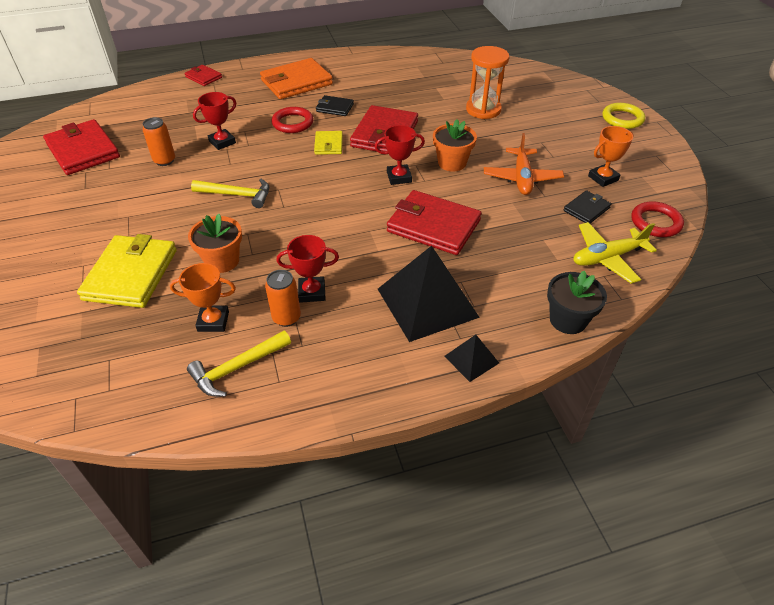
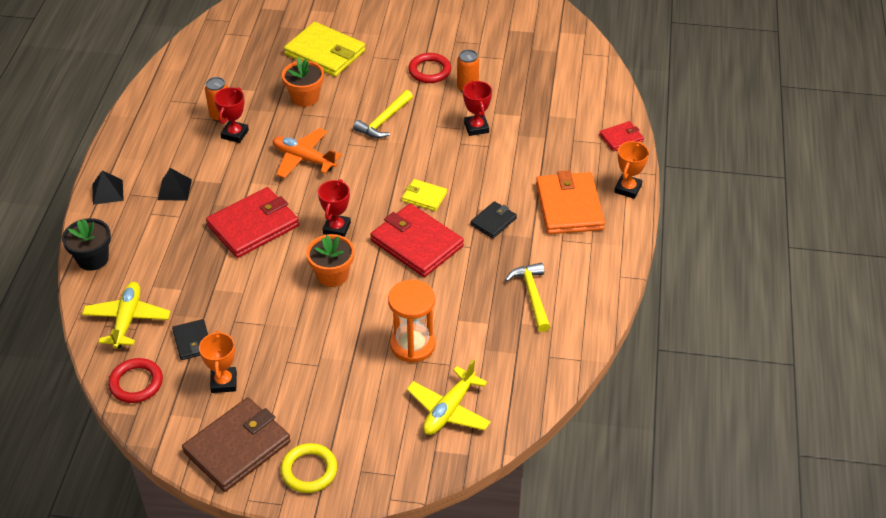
camera: 115 degrees right, 0 degrees up
red wallet [43,119,120,175] -> none
orange trophy [170,263,236,332] -> orange trophy moved to [614,141,649,199]
yellow hammer [187,331,291,397] -> yellow hammer moved to [505,262,550,332]
red ring [271,107,314,133] -> red ring moved to [408,53,451,83]
black pyramid [378,246,480,342] -> black pyramid [158,168,192,201], size x0.47
orange plane [484,133,564,195] -> orange plane moved to [273,128,342,178]
none -> brown wallet [182,397,291,492]
none -> yellow plane [407,359,491,435]

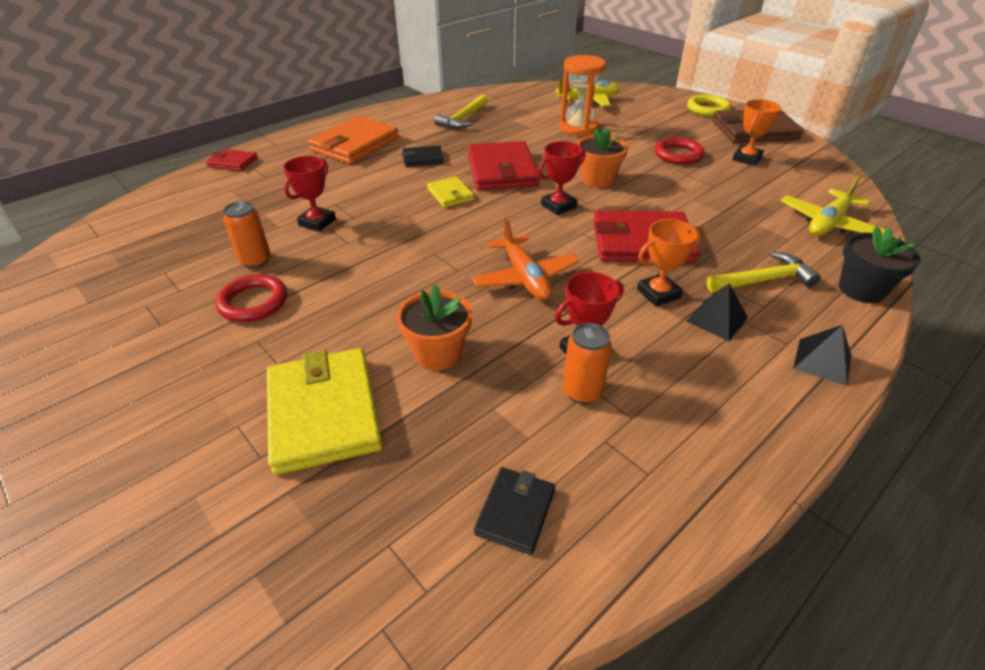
camera: 140 degrees left, 5 degrees down
red ring [108,358,163,403] -> red ring moved to [655,137,705,165]
black wallet [172,319,208,360] -> black wallet moved to [474,467,555,555]
yellow hammer [353,90,413,138] -> yellow hammer moved to [707,252,821,292]
orange trophy [614,141,649,199] -> orange trophy moved to [637,219,701,307]

